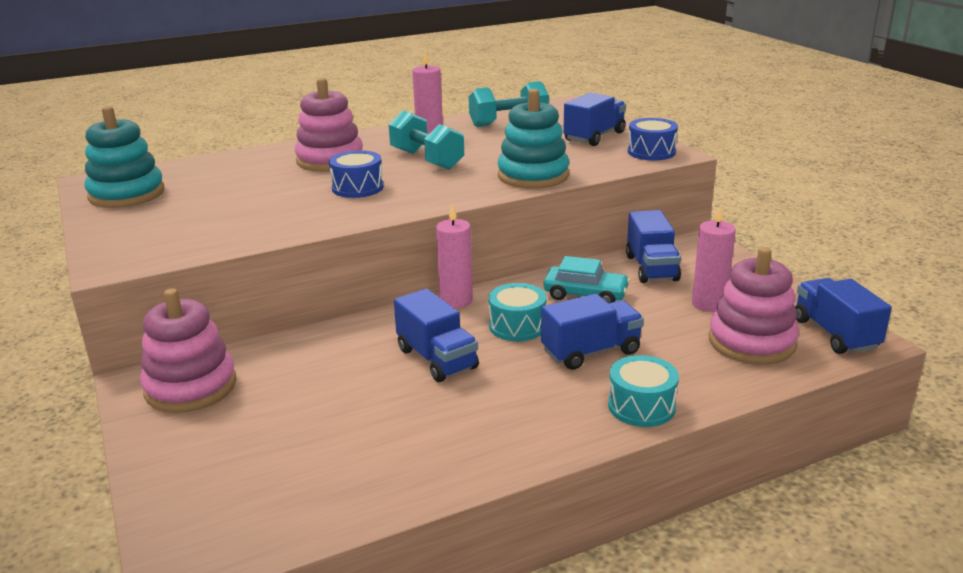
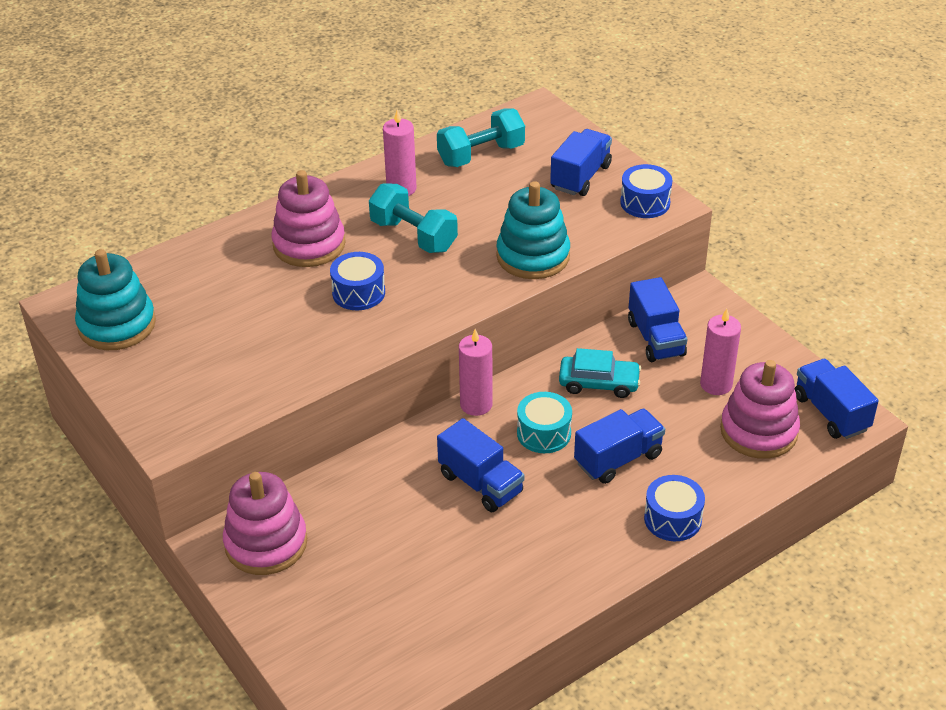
camera: 10 degrees left, 15 degrees up
turquoise drum [608,355,679,427] -> blue drum [644,475,705,541]

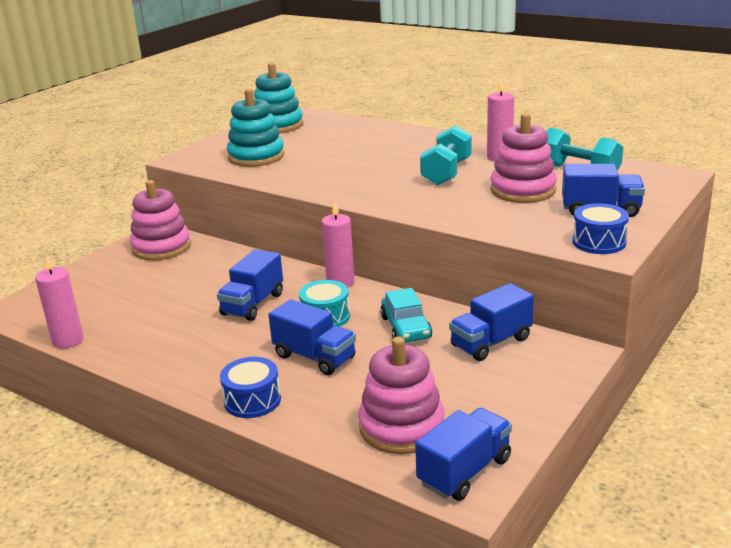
camera: 70 degrees right, 15 degrees down
pink stacking toy [271,170,346,267] -> pink stacking toy moved to [490,113,557,203]
blue drum [330,252,385,310] -> none
turquoise stacking toy [496,181,570,279] -> turquoise stacking toy moved to [227,88,284,167]
pink candle [700,309,741,395] -> pink candle moved to [35,255,84,349]

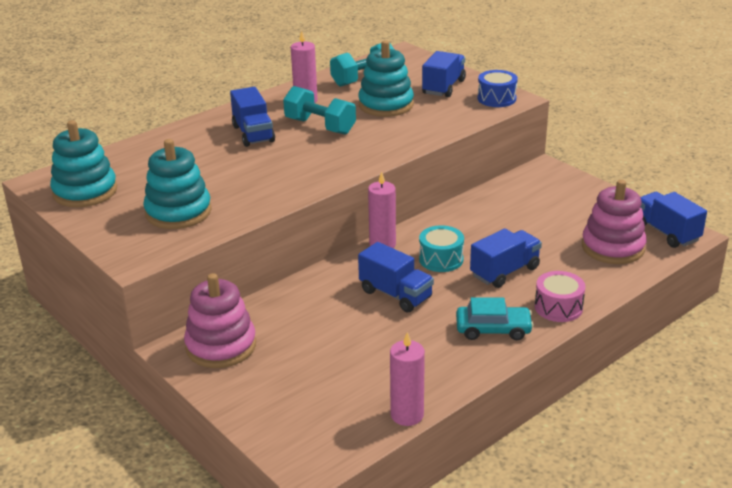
camera: 75 degrees left, 5 degrees up
blue drum [220,357,281,418] -> pink drum [535,271,586,322]
turquoise car [380,288,432,342] -> turquoise car moved to [456,297,534,340]
blue truck [449,283,534,361] -> blue truck moved to [230,87,275,147]
pink stacking toy [490,113,557,203] -> turquoise stacking toy [358,40,414,117]

